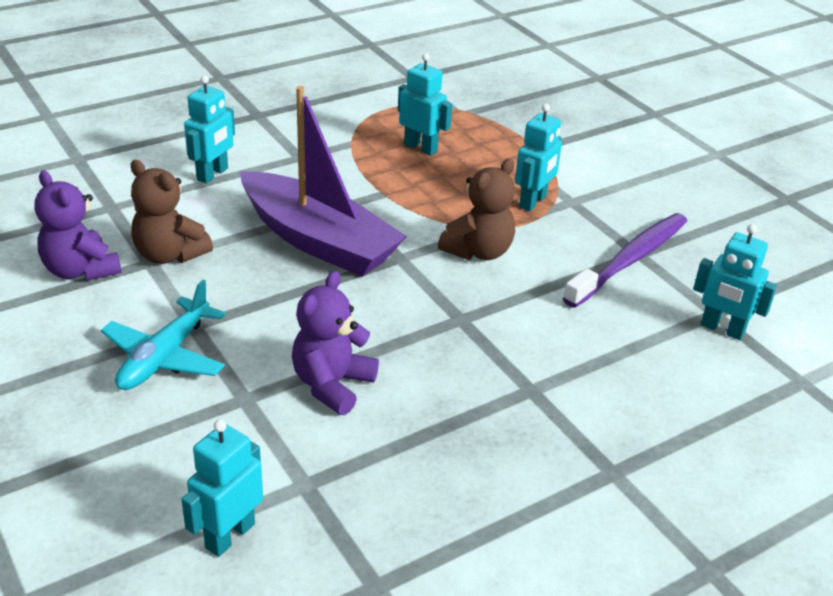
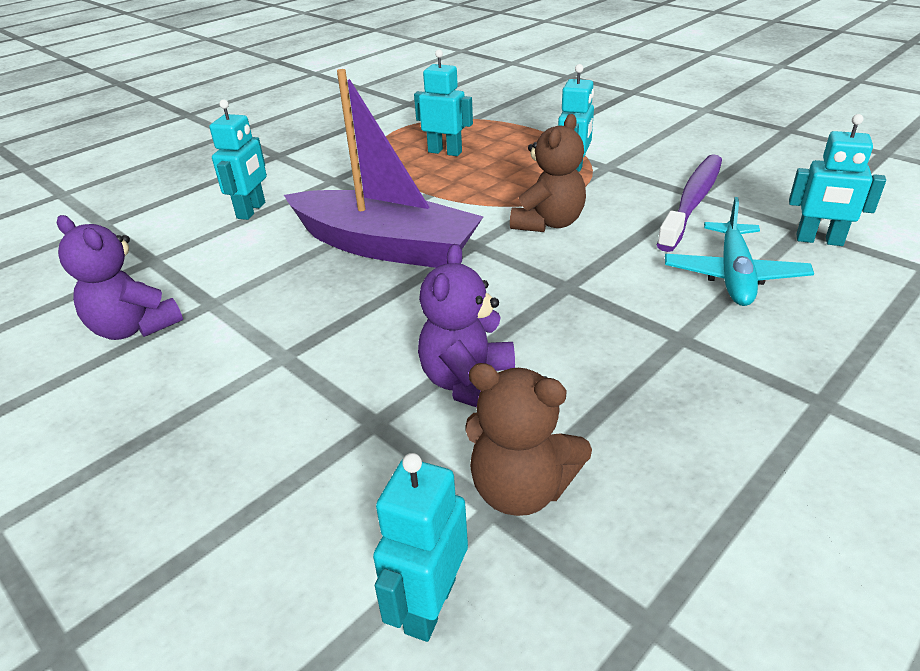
camera: 10 degrees left, 0 degrees up
turquoise plane [101,280,226,390] -> turquoise plane moved to [665,197,814,306]
brown teddy bear [130,160,213,264] -> brown teddy bear moved to [465,363,592,516]

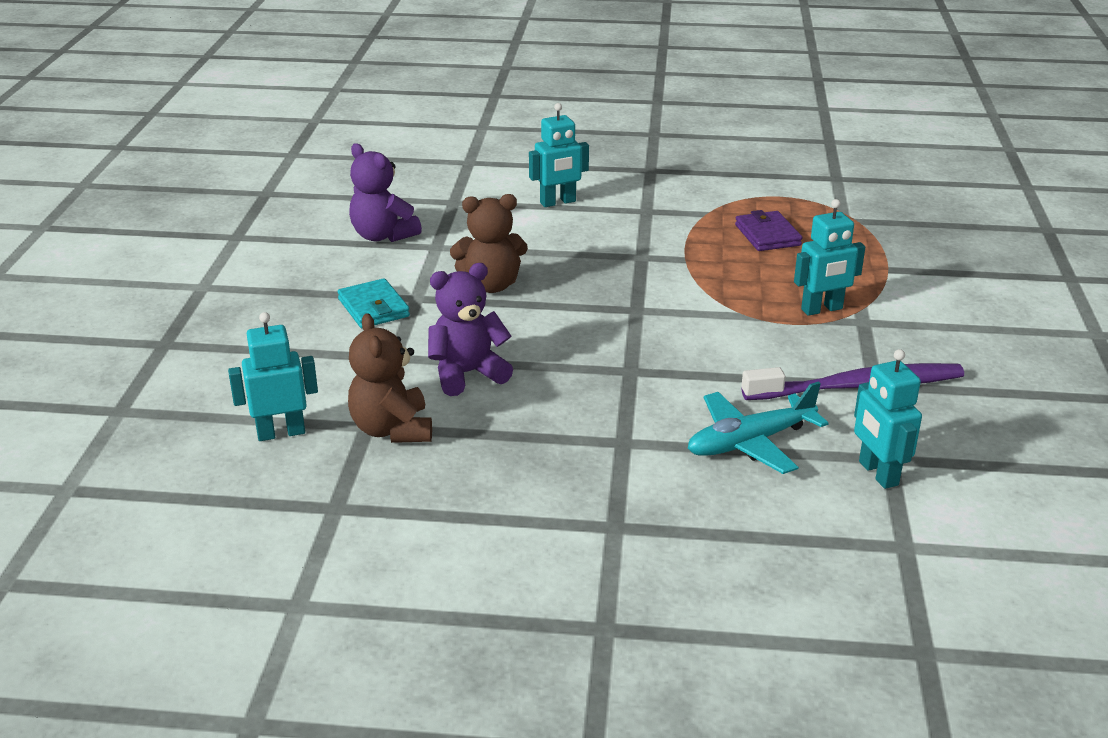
camera: 50 degrees right, 5 degrees down
purple teddy bear [57,215,183,340] -> purple teddy bear turned 45 degrees counterclockwise [349,143,422,242]
purple boat [284,69,483,268] -> none
turquoise robot [414,49,473,156] -> purple wallet [735,210,802,251]
brown teddy bear [510,114,586,232] -> brown teddy bear moved to [450,194,528,293]
none -> turquoise wallet [338,278,410,328]

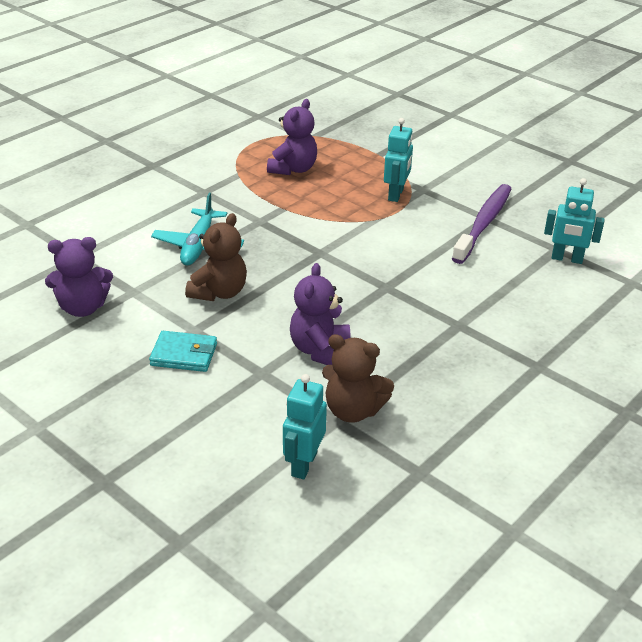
camera: 55 degrees left, 5 degrees up
turquoise robot [529,103,589,207] -> none
turquoise plane [688,381,829,474] -> turquoise plane moved to [151,193,244,265]
purple wallet [735,210,802,251] -> purple teddy bear [267,99,317,175]

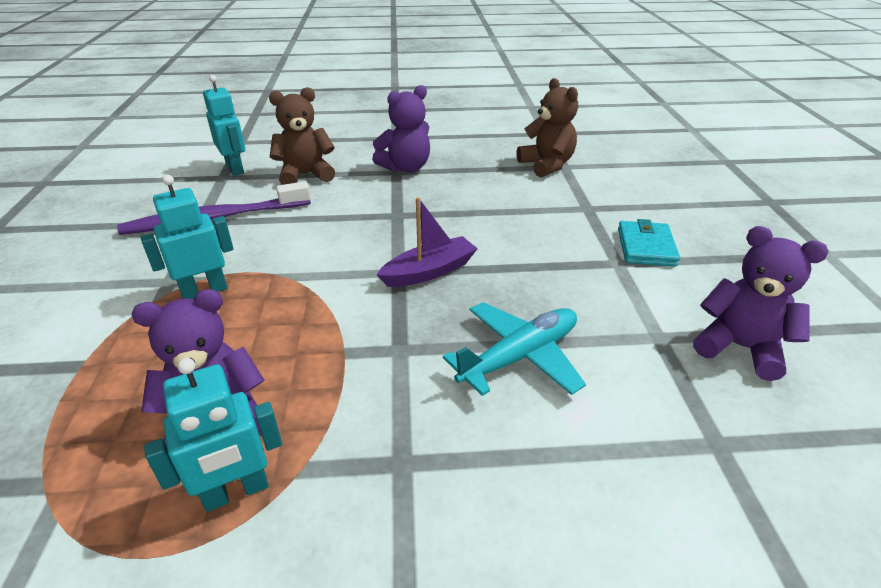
camera: 135 degrees left, 0 degrees up
turquoise wallet [149,331,217,372] -> turquoise wallet turned 45 degrees clockwise [618,219,680,267]
brown teddy bear [185,213,247,301] -> brown teddy bear moved to [269,87,335,185]
turquoise robot [283,374,327,479] -> turquoise robot moved to [144,358,282,512]
purple teddy bear [290,263,350,365] -> purple teddy bear moved to [372,85,430,173]
none -> purple boat [376,197,478,287]

